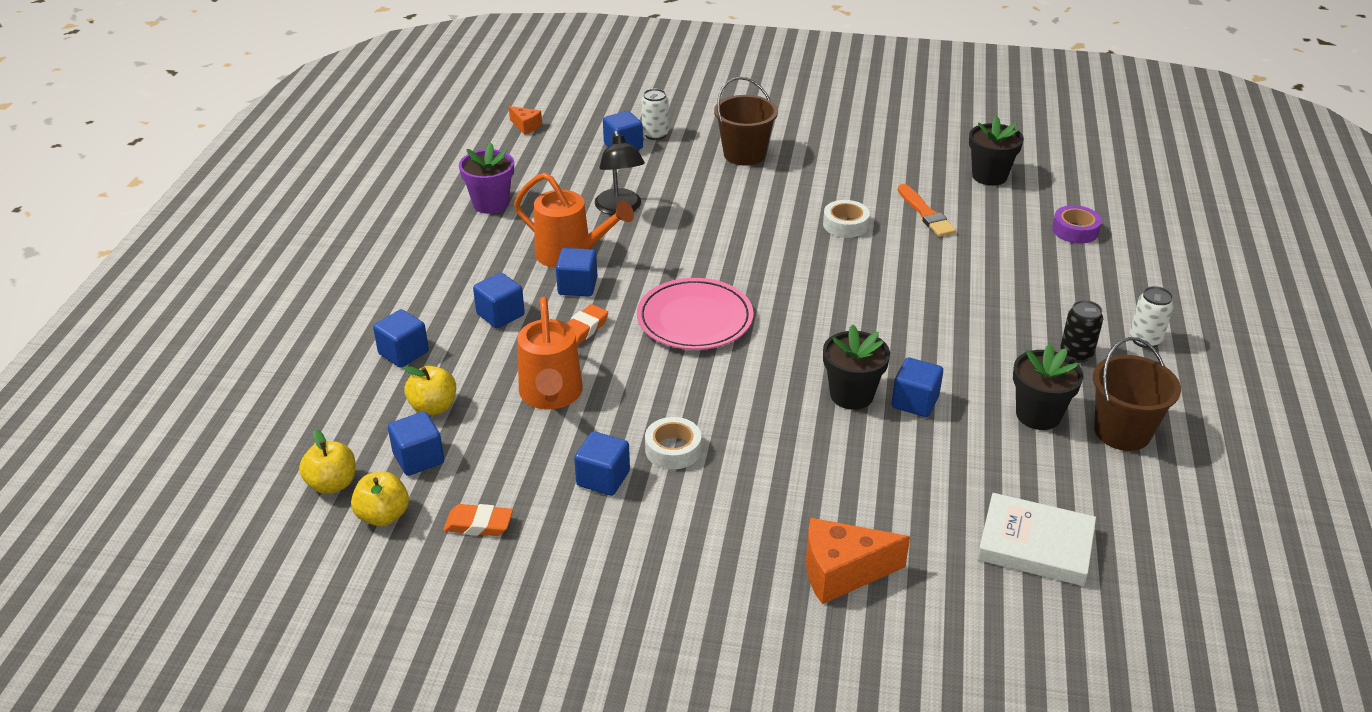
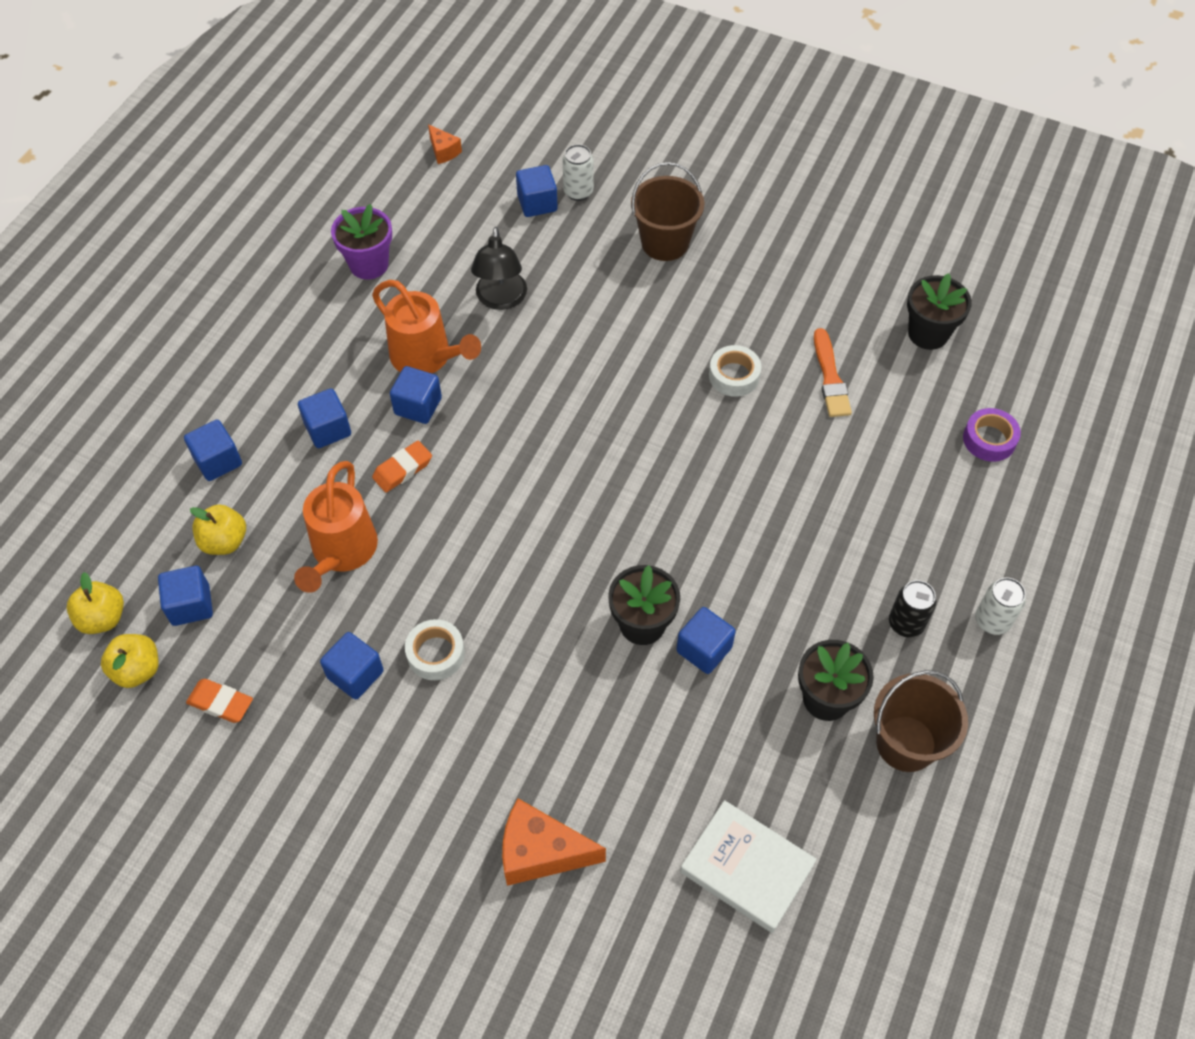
camera: 15 degrees right, 20 degrees up
pink plate [637,278,754,350] -> none

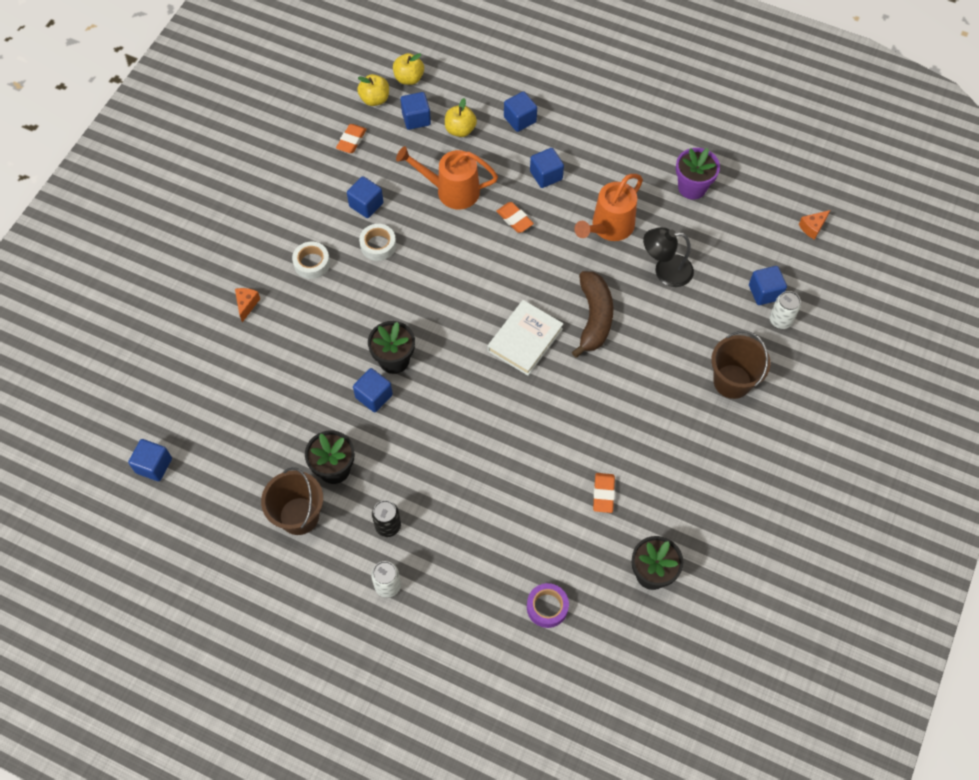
camera: 90 degrees right, 5 degrees up
blue cube [390,366,442,424] -> blue cube moved to [128,439,172,481]
orange cheese [502,798,606,886] -> orange cheese [235,288,260,322], size x0.53
white book [680,800,817,933] -> white book moved to [487,300,564,376]
white tape [709,345,761,397] -> white tape moved to [292,242,330,279]
orange brush [814,328,852,417] -> orange eraser [593,473,615,513]
none -> brown banana [572,271,614,358]

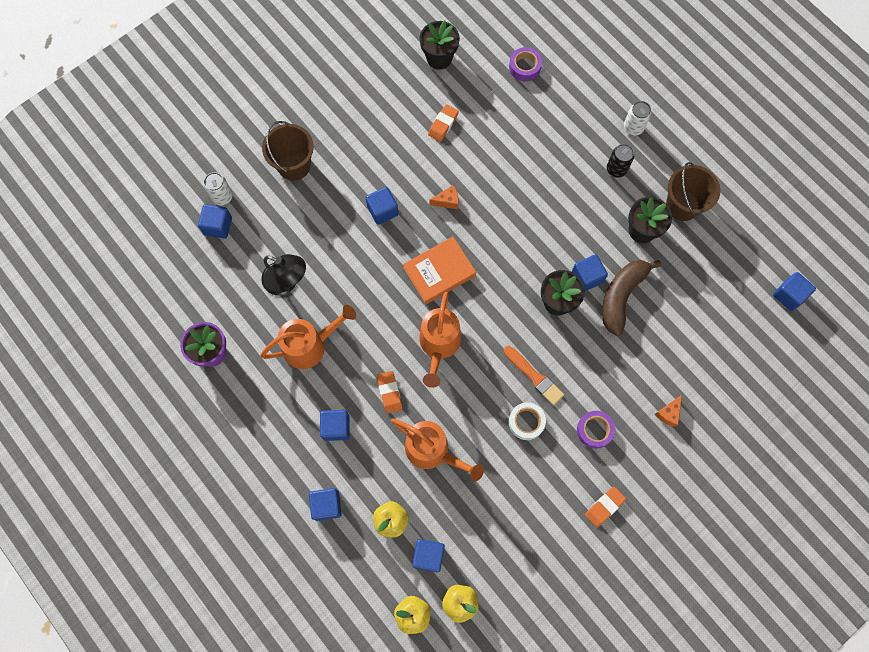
camera: 155 degrees left, 10 degrees up
white tape [292,242,330,279] -> purple tape [577,411,615,449]
orange eraser [336,124,367,153] -> orange eraser moved to [585,487,626,527]
blue cube [347,176,383,218] -> blue cube moved to [366,187,398,225]
white book [487,300,564,376] -> orange book [403,237,476,304]
brown banana [572,271,614,358] -> brown banana moved to [602,260,661,336]
orange cheese [799,210,830,240] -> orange cheese moved to [429,185,459,209]
none -> orange watering can [419,291,461,388]
none -> orange brush [504,346,564,405]

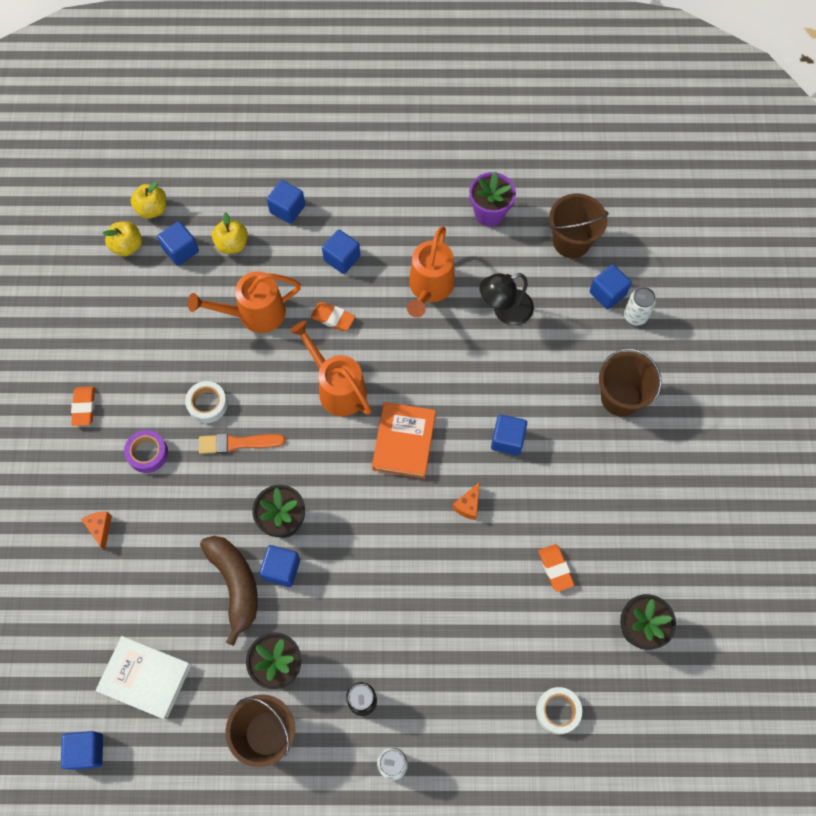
camera: 130 degrees right, 5 degrees down
purple tape [509,47,542,82] -> white tape [536,687,582,734]
none -> white book [96,636,191,720]
none -> brown bucket [549,193,608,258]

